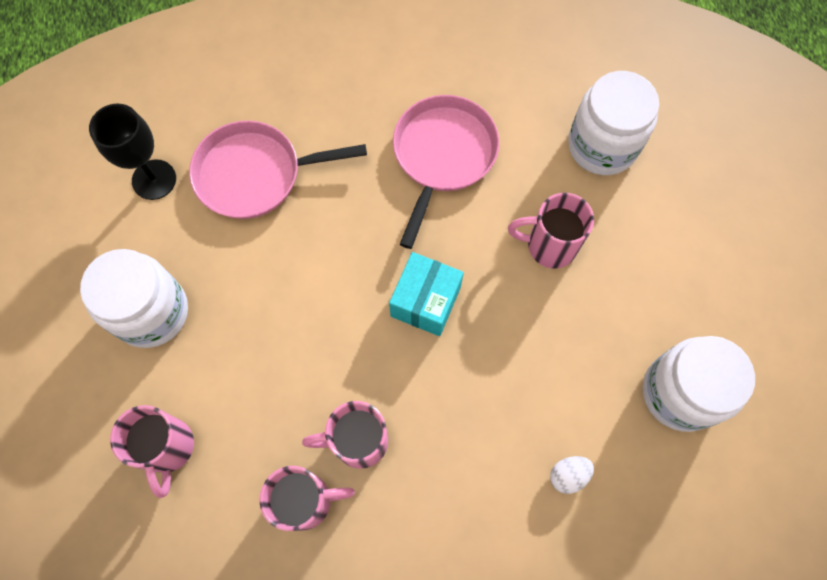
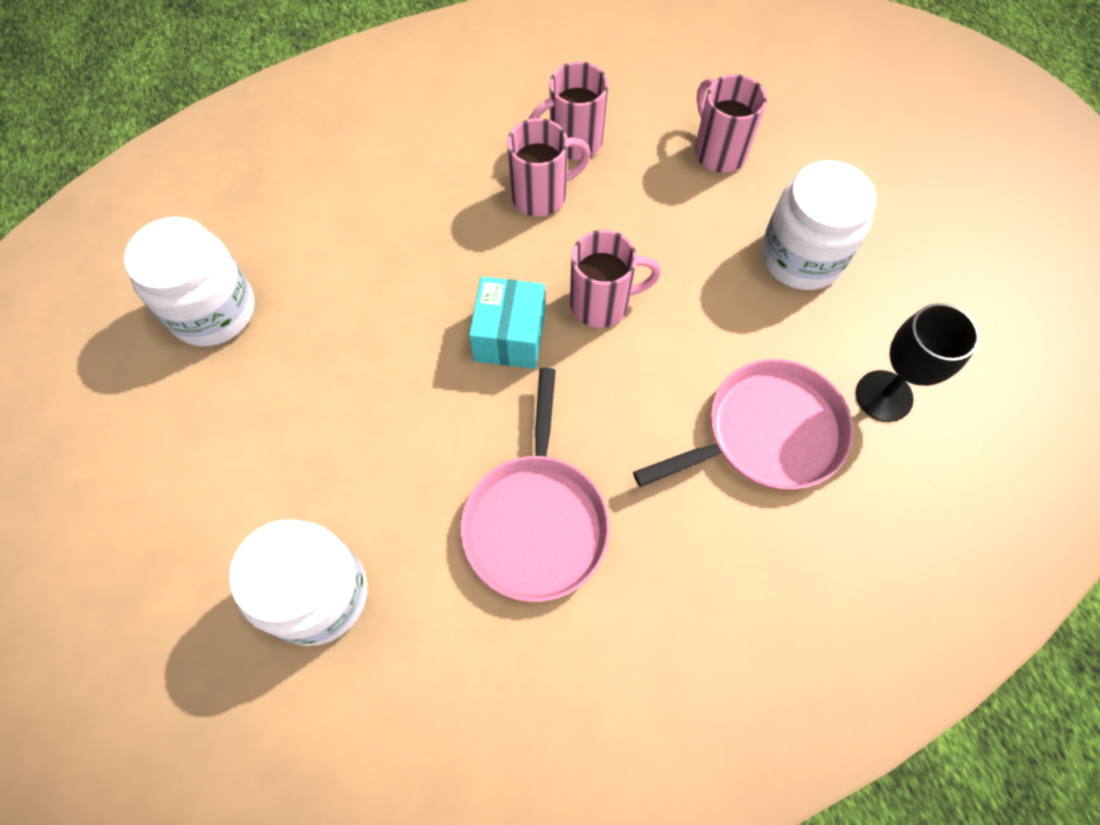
camera: 165 degrees right, 5 degrees down
pink mug [508,193,594,268] -> pink mug moved to [570,230,661,328]
white egg [550,456,594,494] -> none

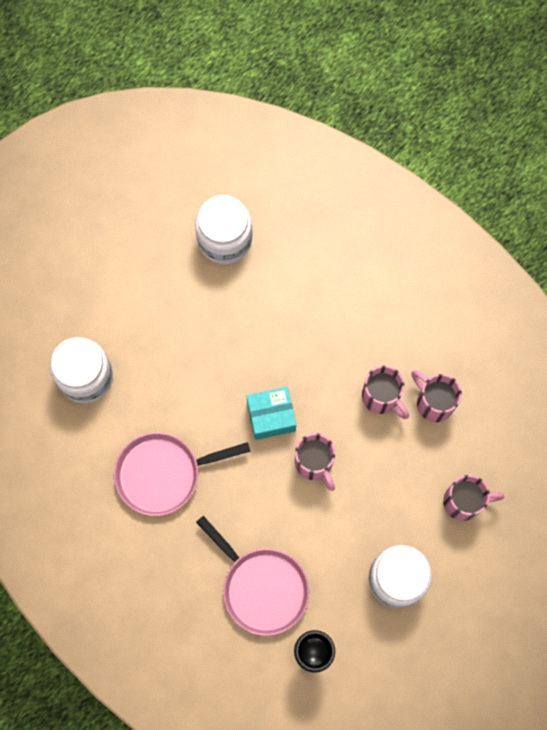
camera: 70 degrees right, 10 degrees up
pink mug [695,74,767,173] -> pink mug turned 45 degrees clockwise [443,475,504,521]

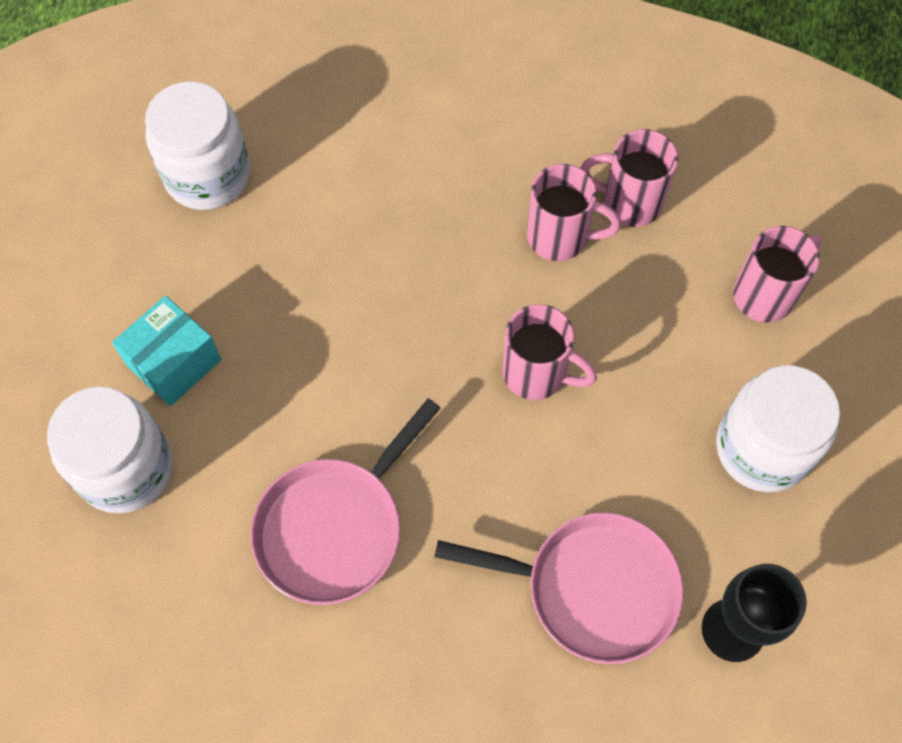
camera: 35 degrees left, 10 degrees down
turquoise box [247,387,296,440] -> turquoise box moved to [112,296,221,406]

